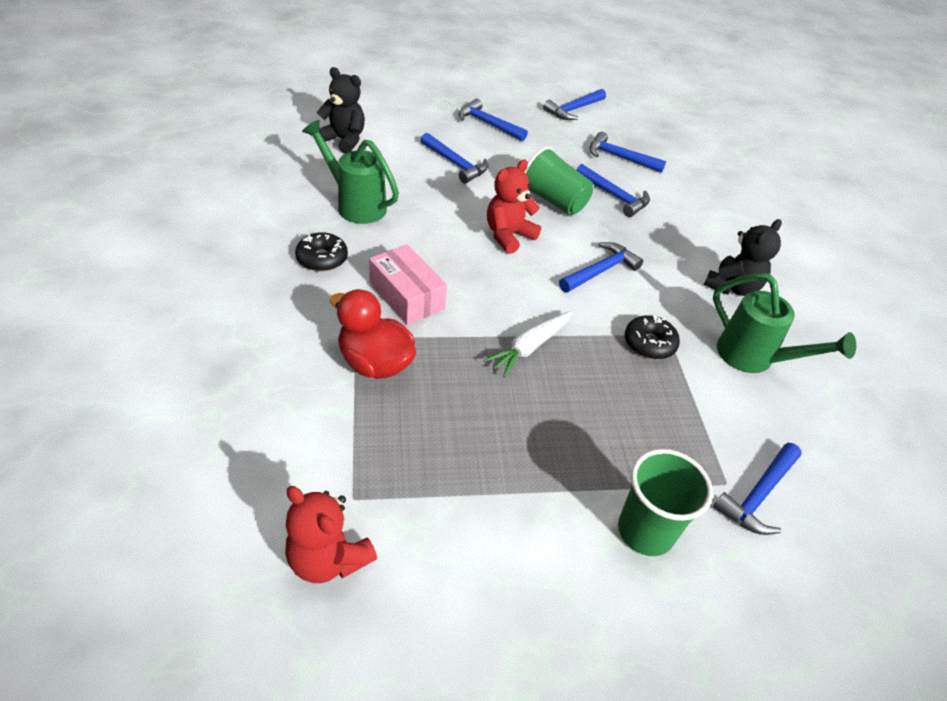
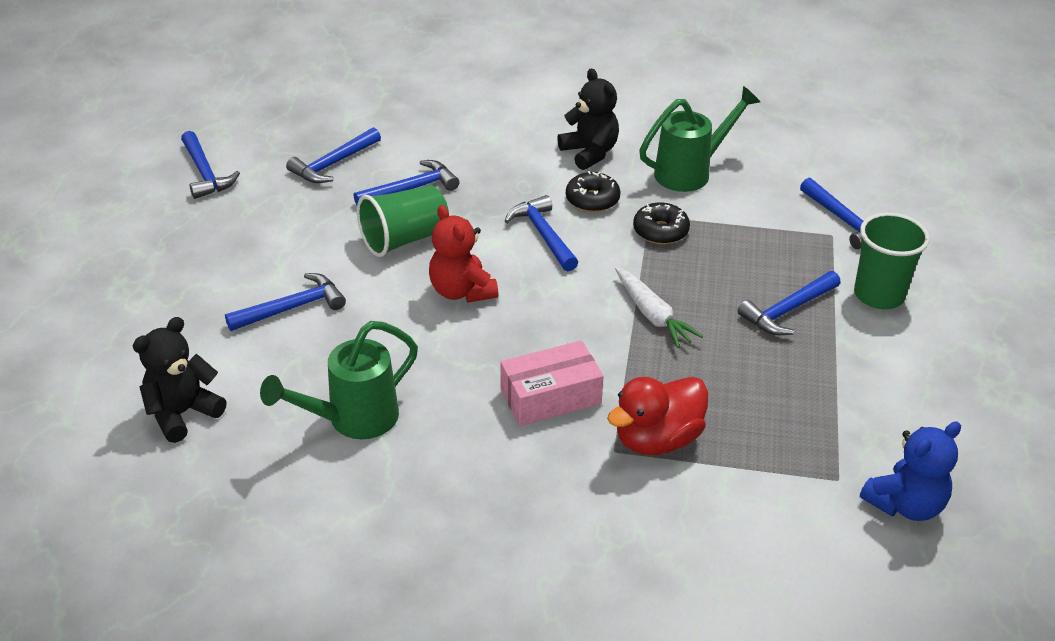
camera: 70 degrees left, 5 degrees down
red teddy bear [285,486,377,583] -> blue teddy bear [860,421,961,521]
black donut [295,232,348,272] -> black donut moved to [566,171,621,212]
blue hammer [458,99,528,141] -> blue hammer moved to [737,271,841,335]

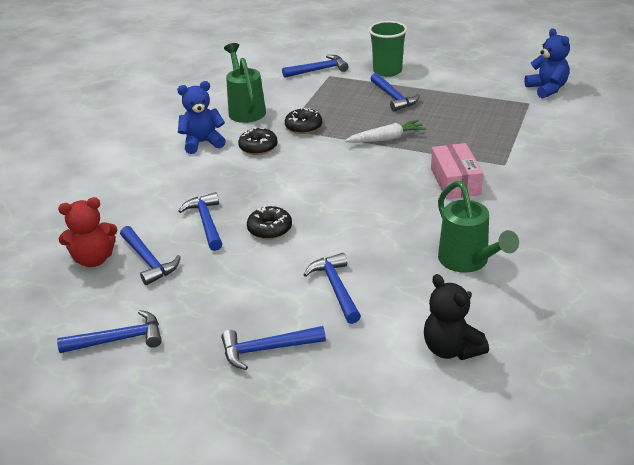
camera: 75 degrees left, 5 degrees down
green cup [357,185,449,257] -> black donut [247,206,292,239]
red teddy bear [429,205,499,303] -> red teddy bear moved to [58,197,117,267]
blue hammer [505,195,578,271] -> blue hammer moved to [221,326,326,370]
black teddy bear [557,69,619,170] -> blue teddy bear [177,81,226,154]
red duck [607,377,708,455] -> none

